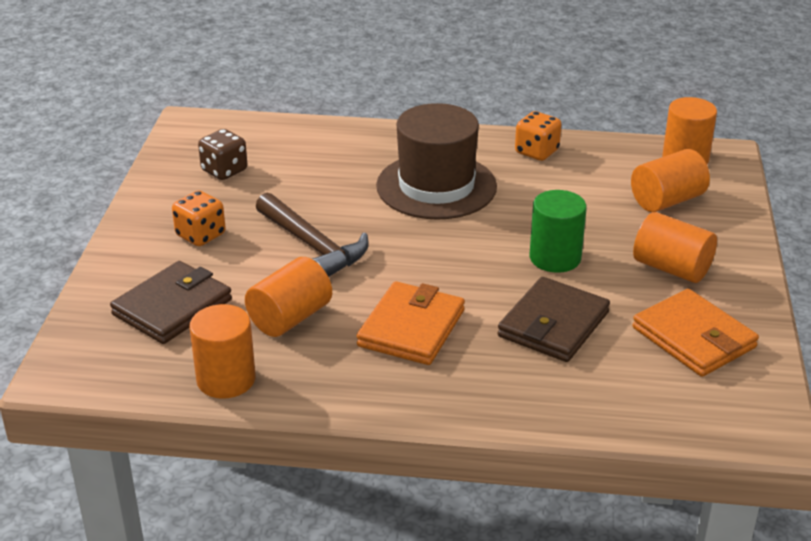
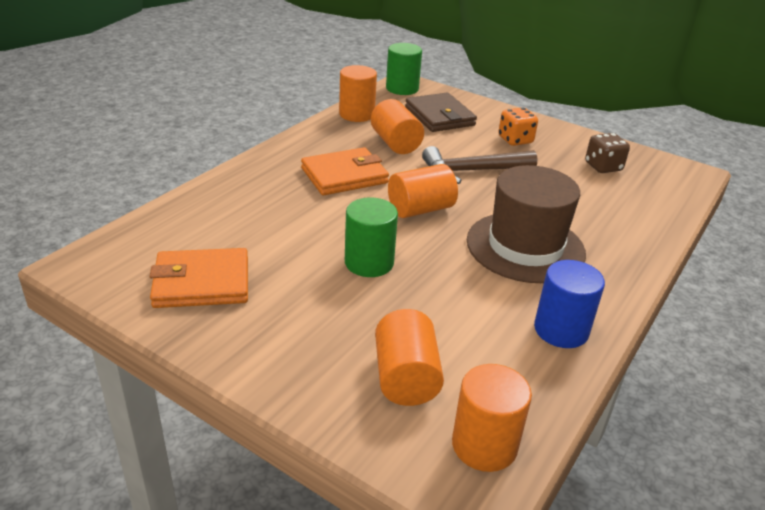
camera: 115 degrees right, 0 degrees up
orange wallet [357,281,465,365] -> orange wallet turned 75 degrees counterclockwise [301,147,389,195]
brown wallet [498,277,610,362] -> none
orange dice [515,111,562,161] -> blue cylinder [534,260,605,348]
orange cylinder [633,212,717,283] -> orange cylinder moved to [388,164,458,218]
none -> green cylinder [386,43,422,95]

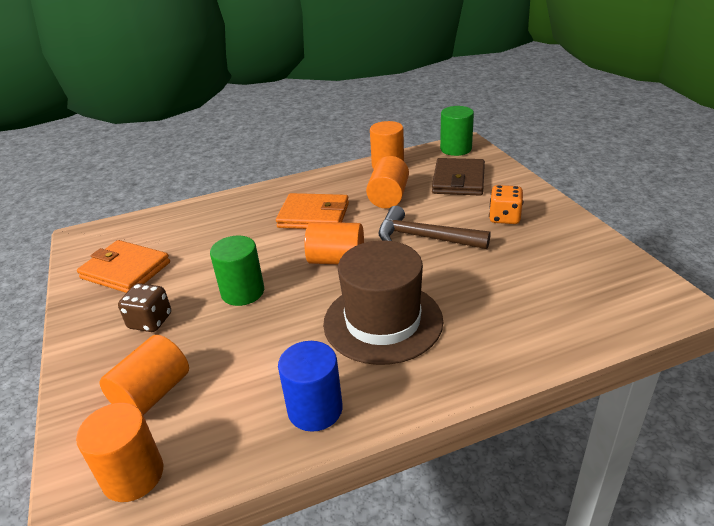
camera: 40 degrees right, 0 degrees up
brown dice [585,133,630,173] -> brown dice moved to [118,283,171,332]

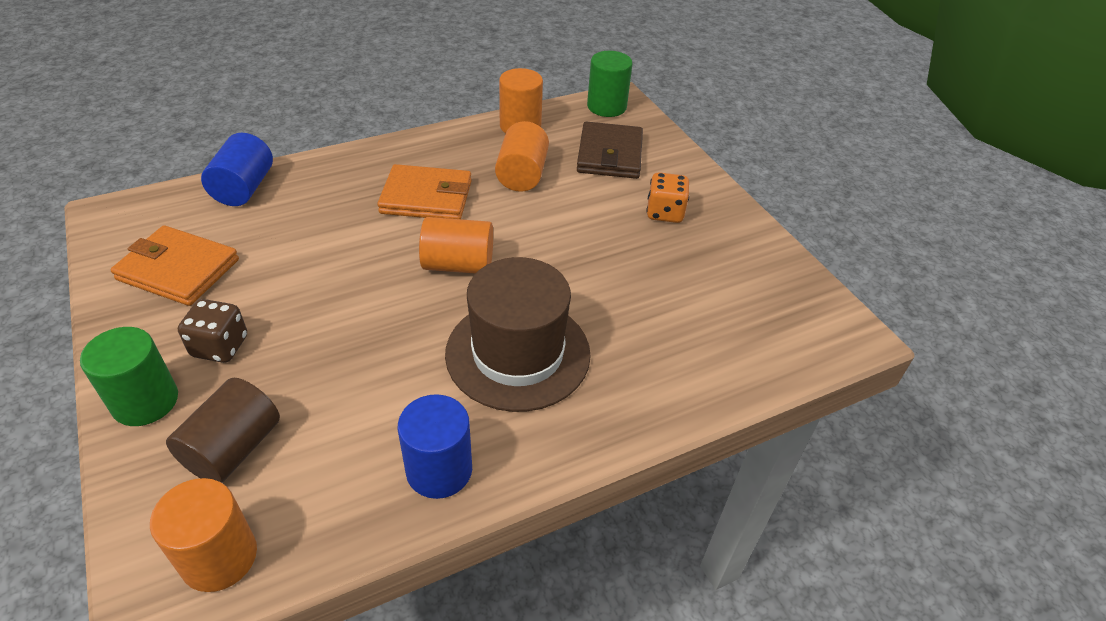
camera: 10 degrees left, 10 degrees up
orange cylinder [100,335,189,415] -> brown cylinder [166,378,280,483]
green cylinder [210,236,264,306] -> green cylinder moved to [80,327,178,426]
brown hammer [378,206,491,249] -> none
none -> blue cylinder [201,133,273,206]

